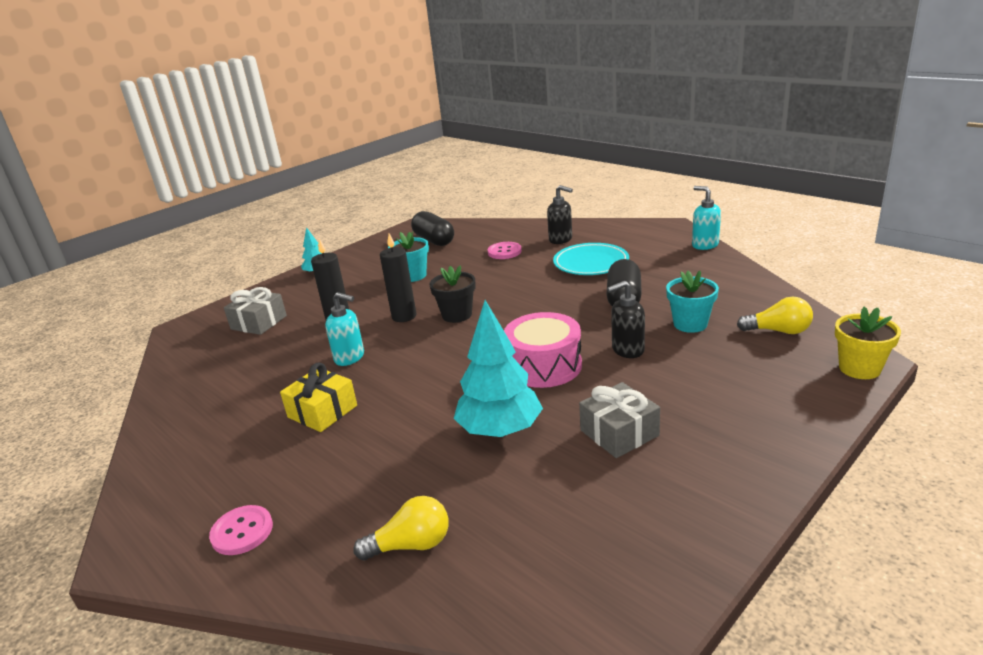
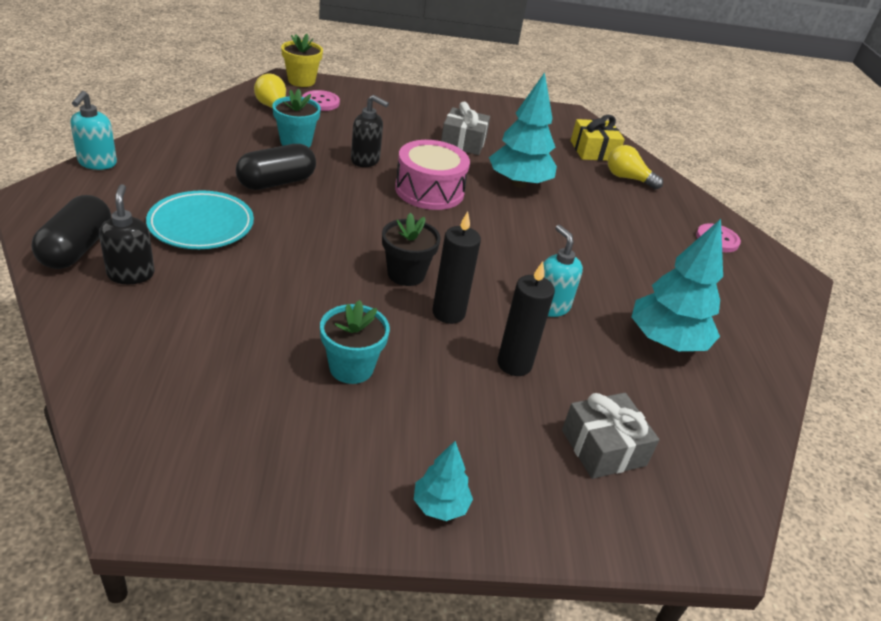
camera: 145 degrees left, 10 degrees up
yellow gift [280,362,357,432] -> yellow gift moved to [571,115,625,161]
black capsule [411,211,454,246] -> black capsule moved to [32,195,111,269]
pink button [488,242,522,259] -> pink button moved to [302,90,340,111]
none -> turquoise tree [632,219,723,351]

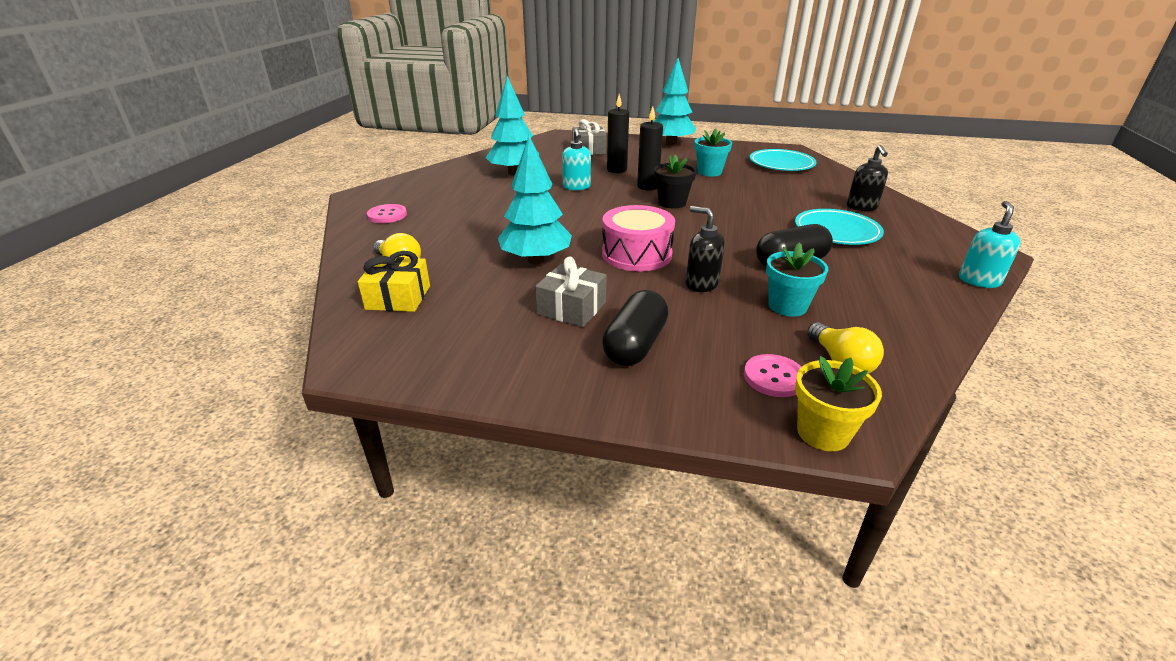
camera: 160 degrees left, 5 degrees down
black capsule [32,195,111,269] -> black capsule moved to [602,290,668,366]
turquoise tree [414,441,473,521] -> turquoise tree [654,58,696,146], size x1.95
none -> turquoise plate [749,149,817,171]

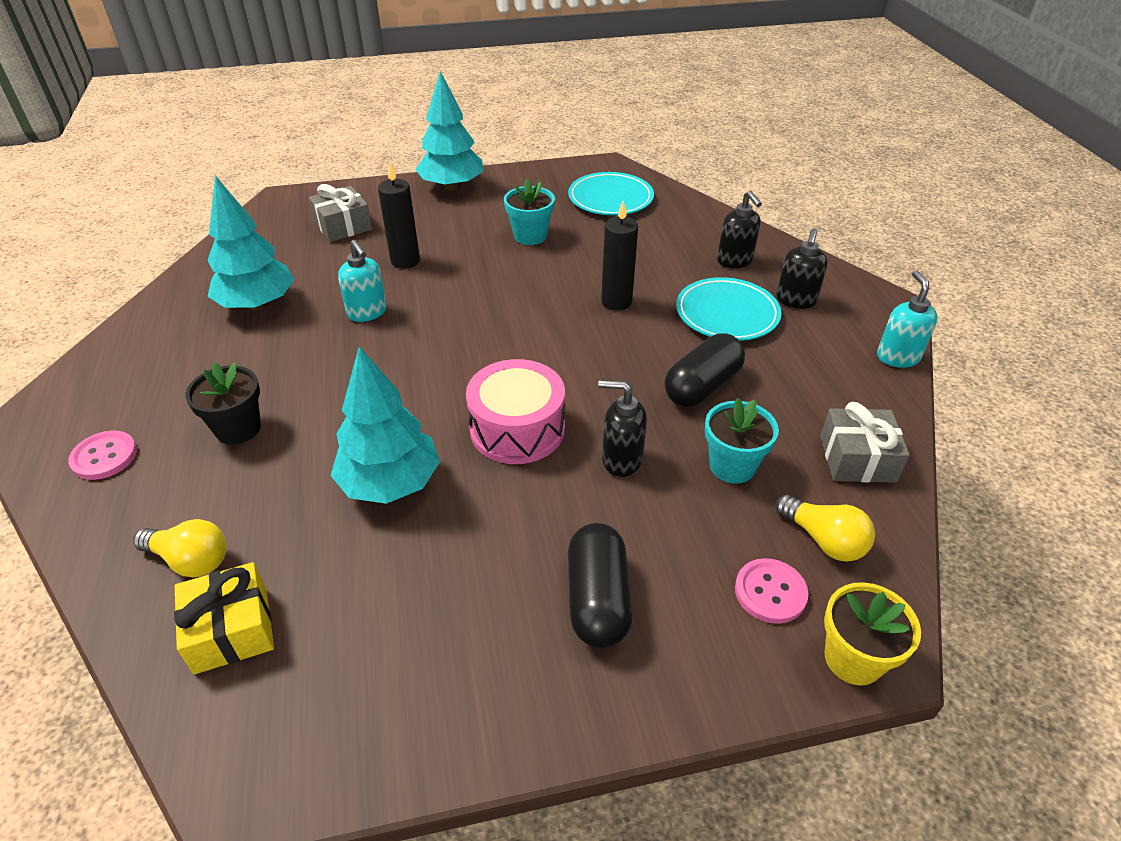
camera: 25 degrees left, 10 degrees up
grey gift [535,257,607,327] -> grey gift moved to [820,402,910,483]
black candle [637,107,663,190] -> black candle moved to [601,201,638,310]
black flower pot [654,154,697,208] -> black flower pot moved to [186,362,261,445]
none -> black soap dispenser [777,228,828,309]

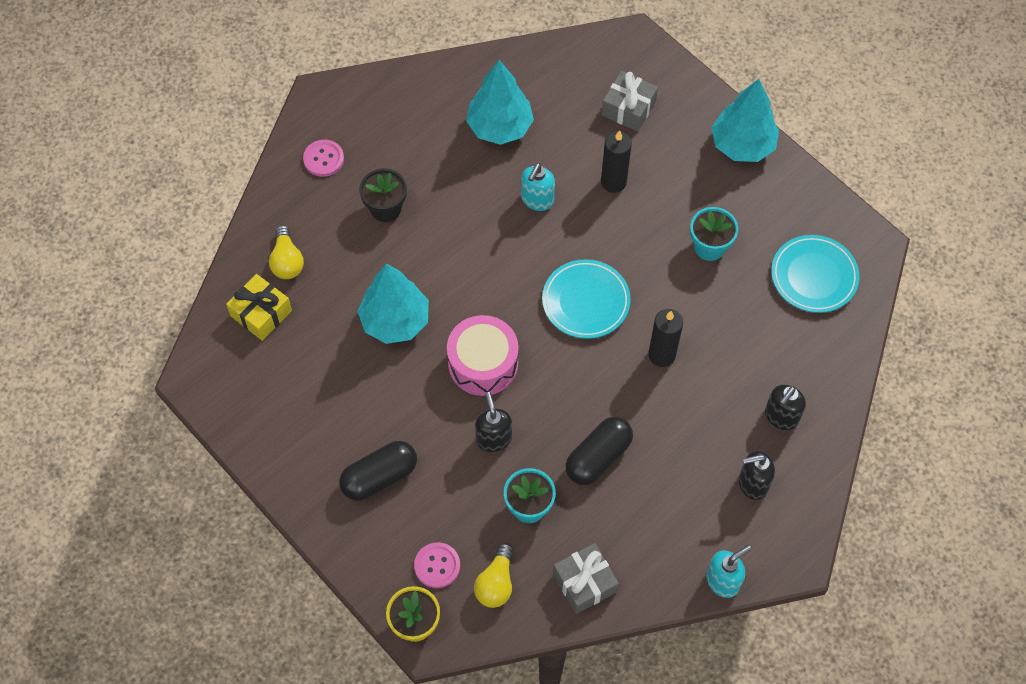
camera: 60 degrees right, 20 degrees up
black capsule [664,334,745,407] -> black capsule turned 60 degrees counterclockwise [565,417,633,485]
turquoise plate [676,277,782,341] -> turquoise plate moved to [542,259,631,339]

